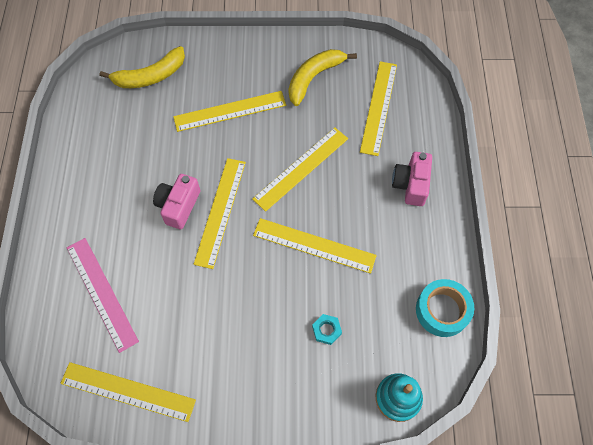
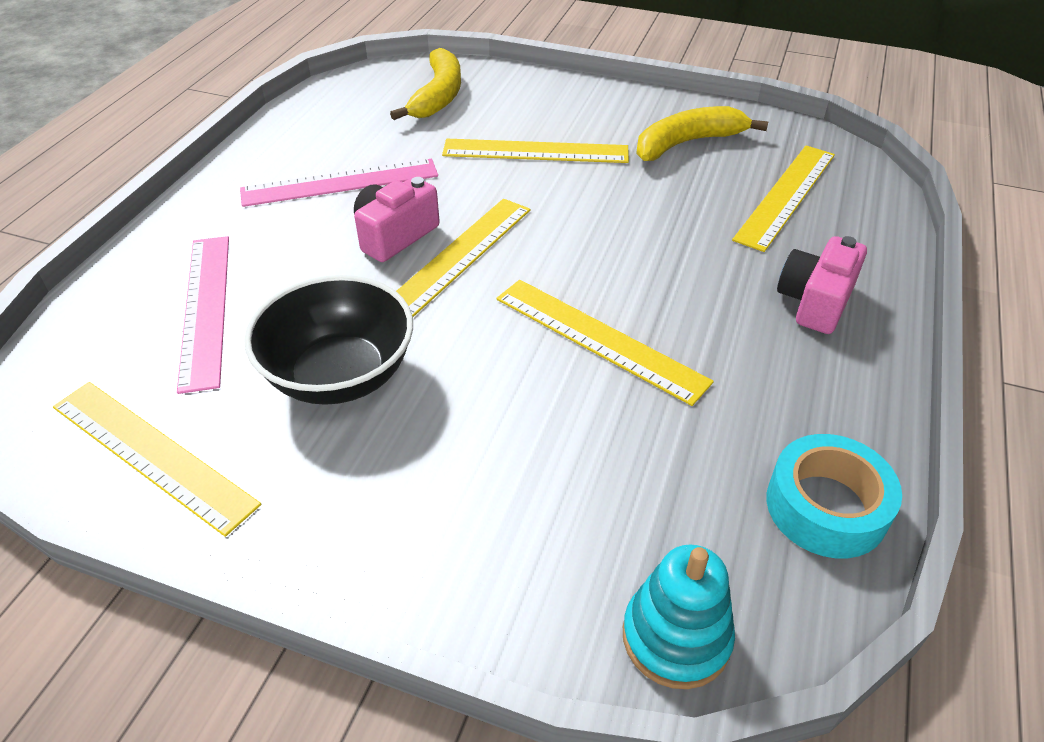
camera: 20 degrees right, 20 degrees down
yellow banana [100,46,185,88] -> yellow banana turned 75 degrees counterclockwise [390,48,461,120]
yellow ruler [252,128,348,212] -> none
turquoise nut [312,314,342,345] -> none
none -> pink ruler [240,159,438,207]
none -> black bowl [244,275,413,405]

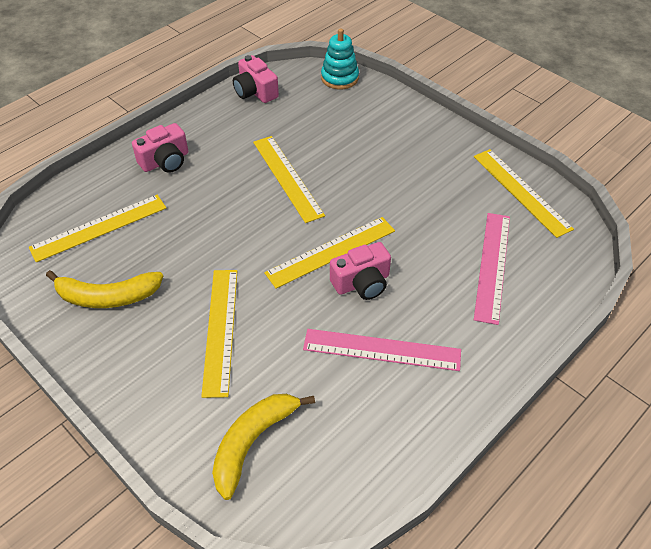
camera: 155 degrees left, 5 degrees up
black bowl [244,275,413,405] -> none
yellow ruler [442,139,629,163] -> yellow ruler turned 60 degrees clockwise [201,270,237,398]
turquoise tape [767,434,902,558] -> pink camera [233,55,279,103]

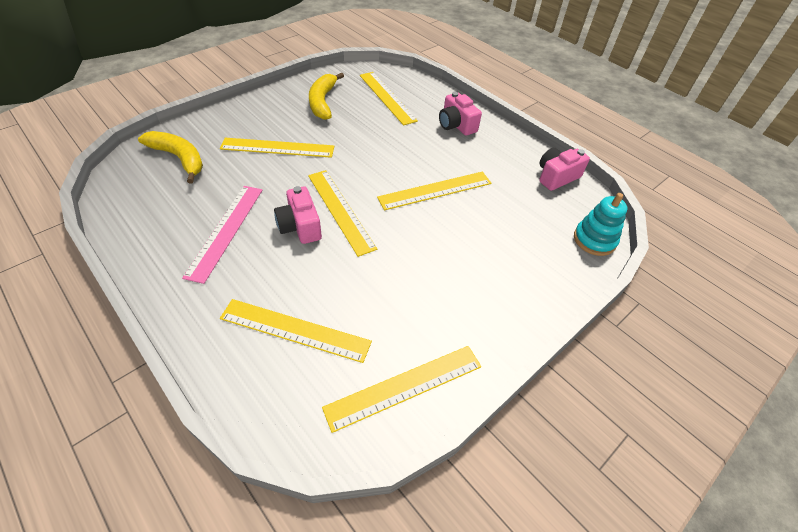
camera: 90 degrees right, 0 degrees up
pink ruler [474,213,510,325] -> yellow ruler [220,299,372,363]

